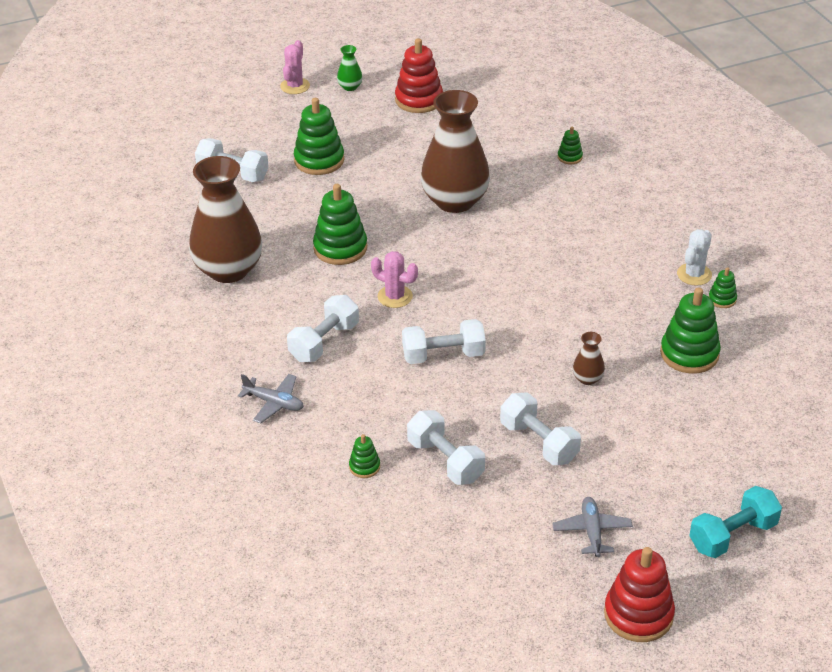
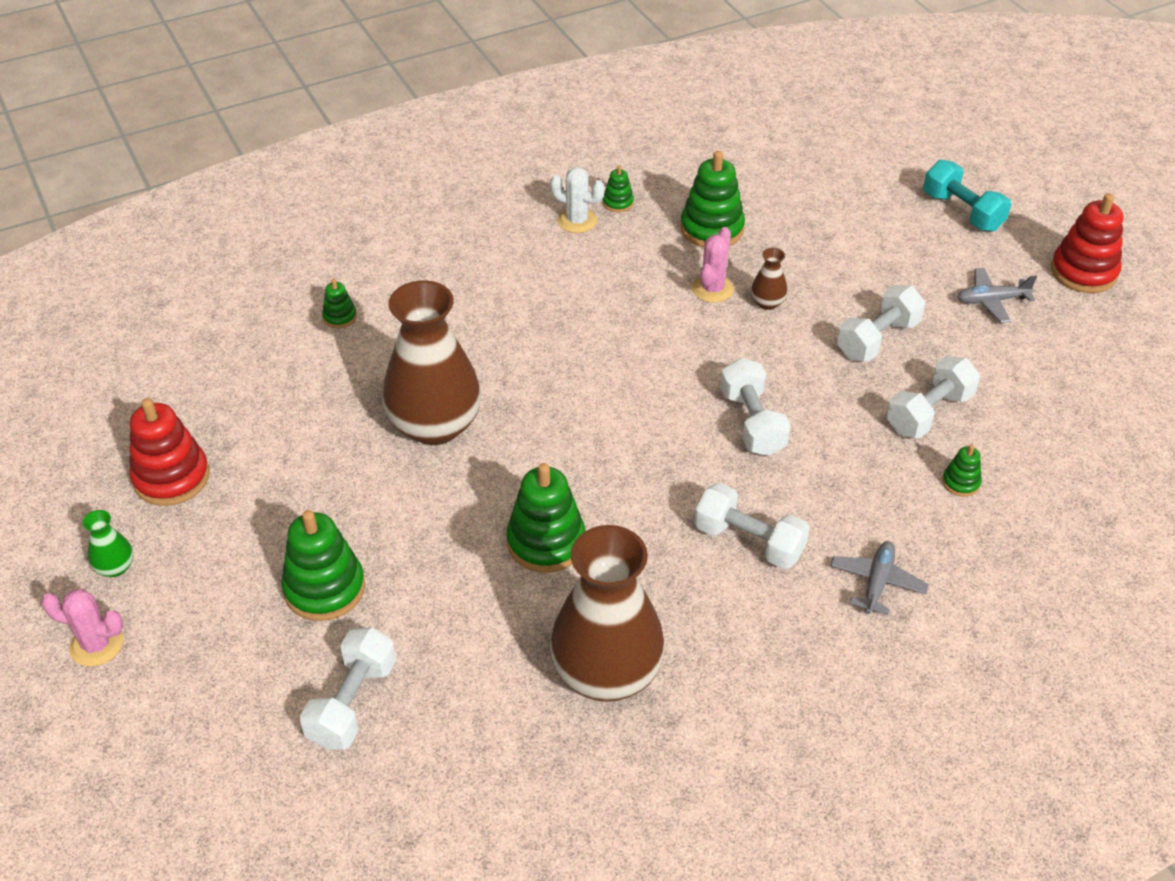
camera: 95 degrees left, 5 degrees up
pink cactus [371,251,418,308] -> pink cactus moved to [692,227,734,303]

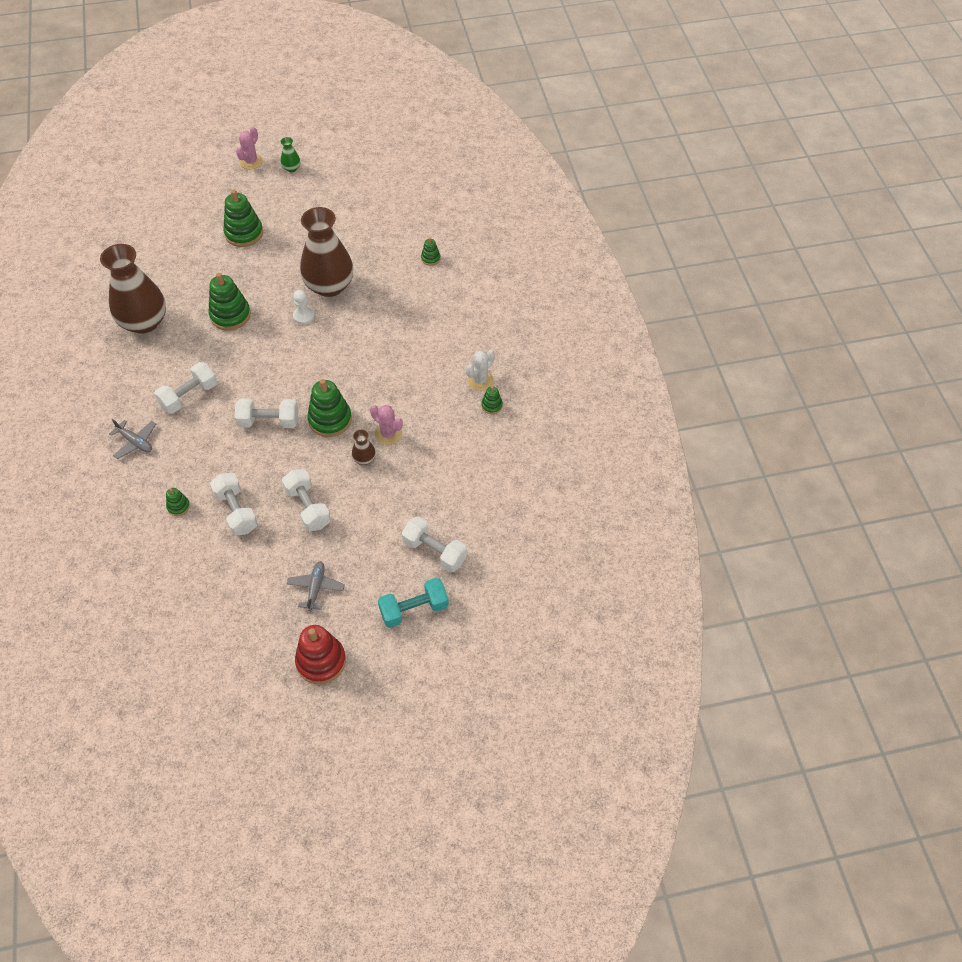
camera: 105 degrees right, 10 degrees up
red stacking toy [129,398,209,506] -> none
white dumbbell [300,627,396,749] -> white dumbbell moved to [402,517,467,572]
green stacking toy [680,151,745,248] -> green stacking toy moved to [307,379,352,437]
none -> white pawn [293,290,315,325]

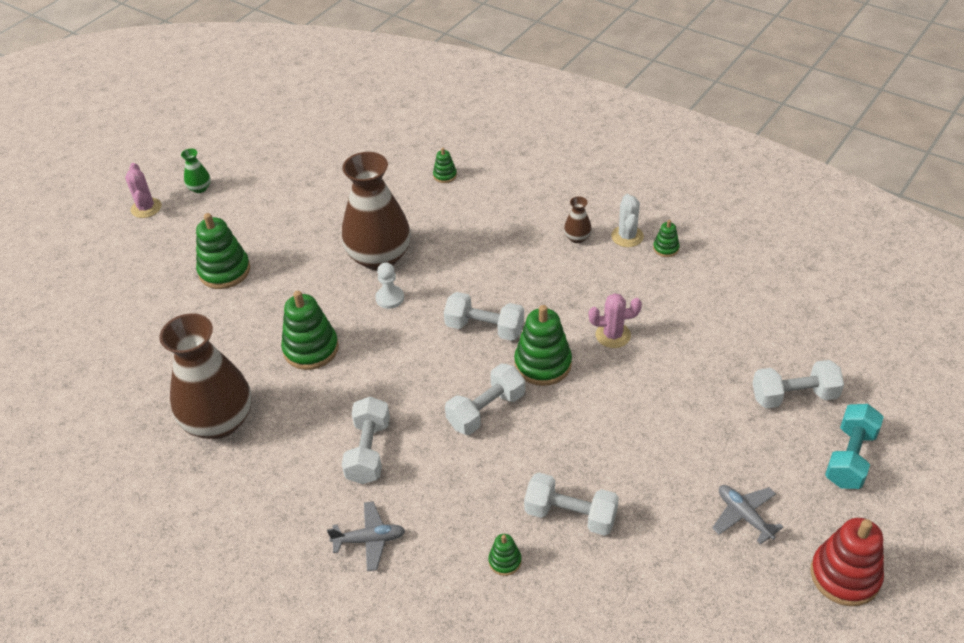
camera: 40 degrees left, 10 degrees down
white dumbbell [282,469,331,531] -> white dumbbell moved to [444,292,524,341]
brown vase [352,430,376,465] -> brown vase moved to [564,196,592,243]

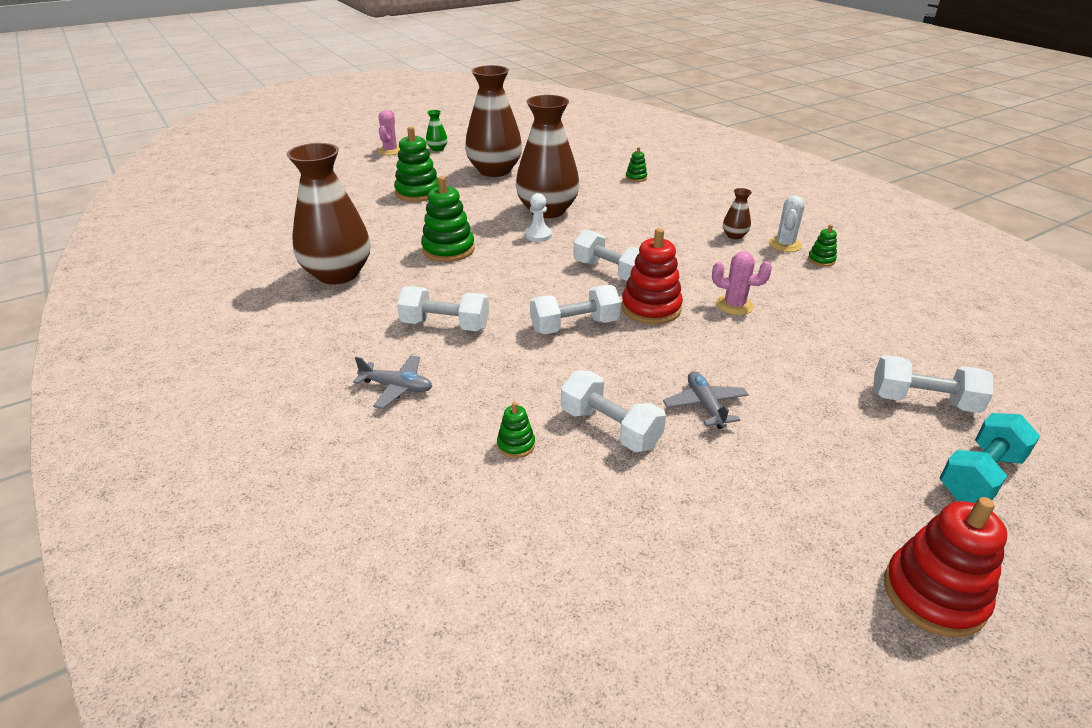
camera: 20 degrees right, 10 degrees down
white dumbbell [342,396,390,484] -> white dumbbell turned 75 degrees clockwise [397,286,489,331]
green stacking toy [514,305,572,386] -> red stacking toy [622,228,683,324]
grey plane [712,485,783,544] -> grey plane moved to [663,371,749,429]
none -> brown vase [465,65,522,177]

